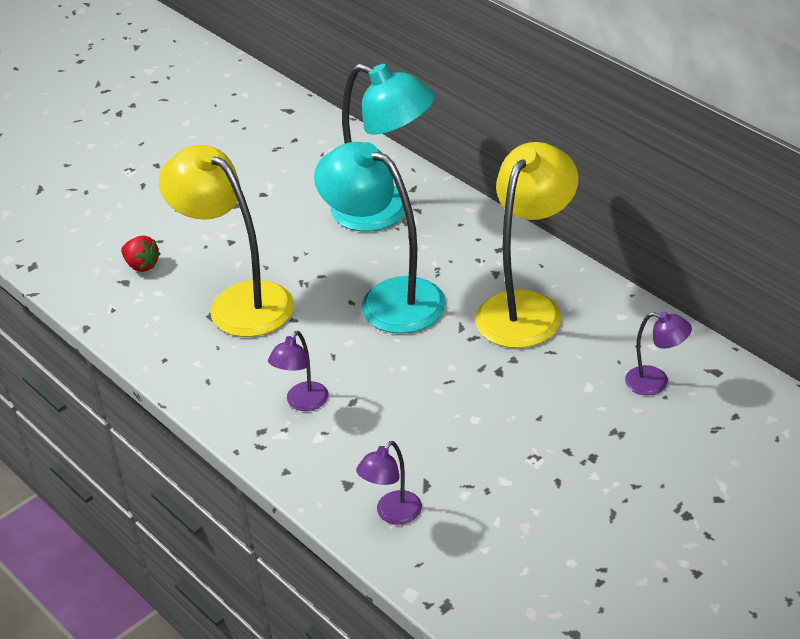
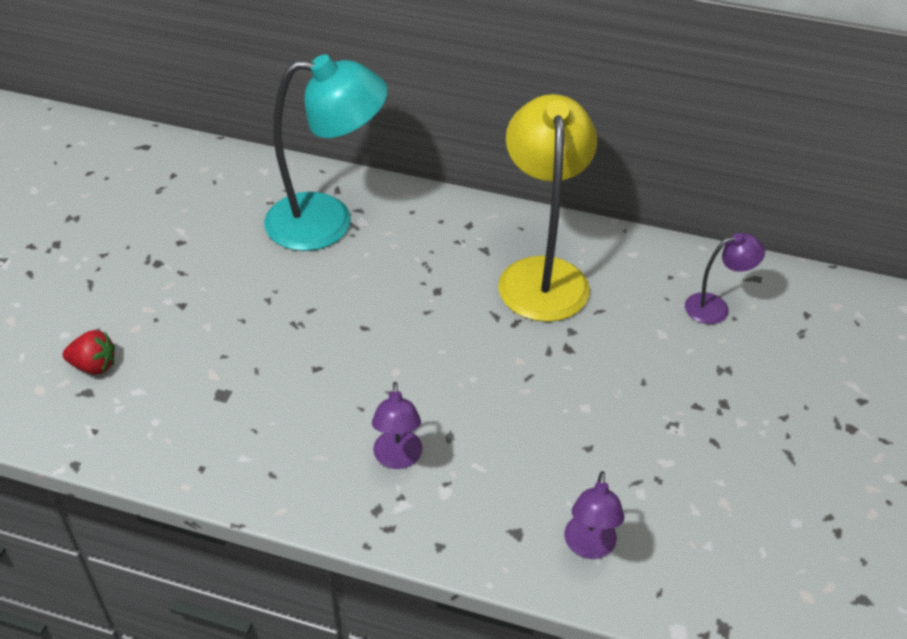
camera: 35 degrees left, 5 degrees up
yellow lamp [159,145,294,337] -> none
turquoise lamp [314,142,446,334] -> none

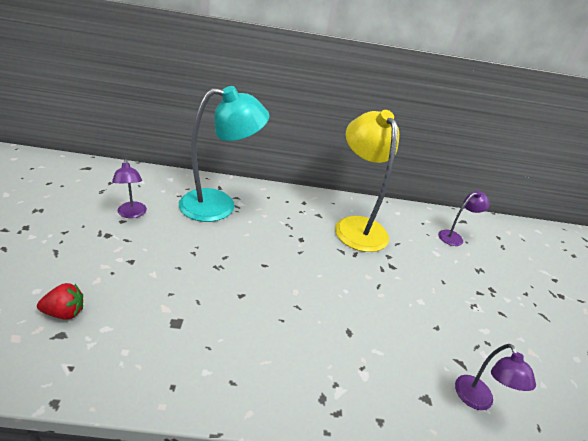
camera: 20 degrees left, 10 degrees down
purple lamp [372,382,423,469] -> purple lamp moved to [112,159,147,218]

